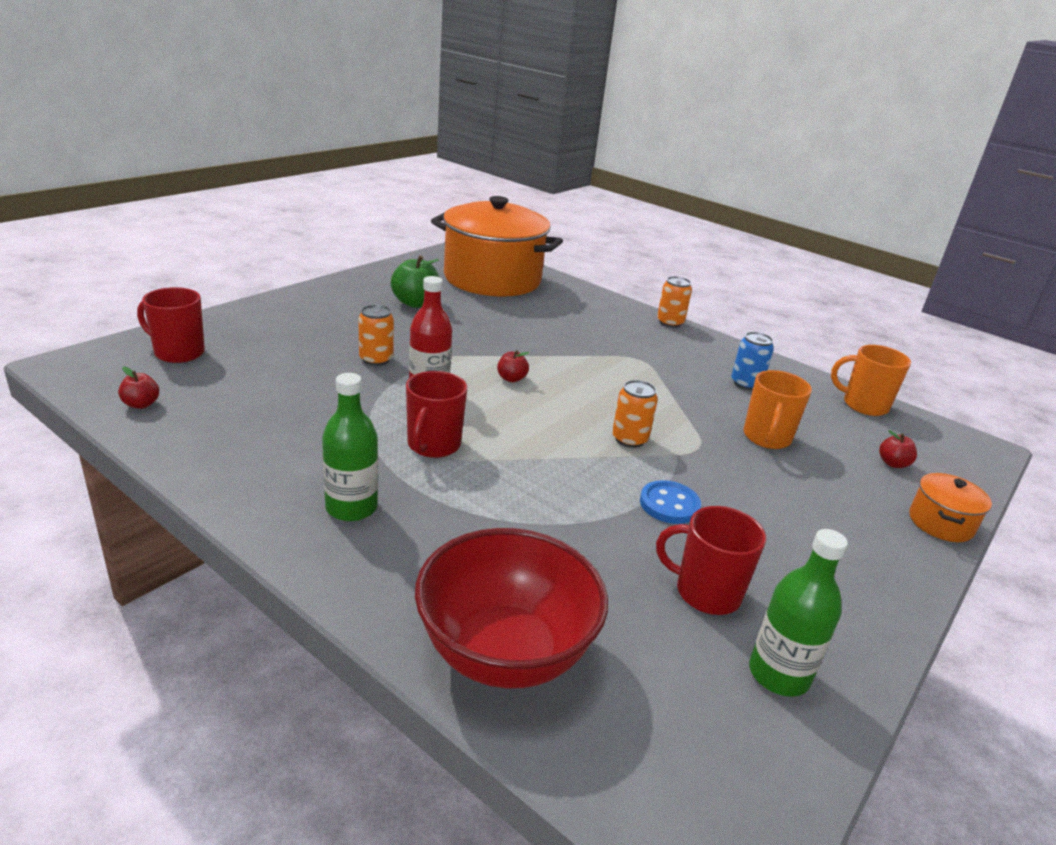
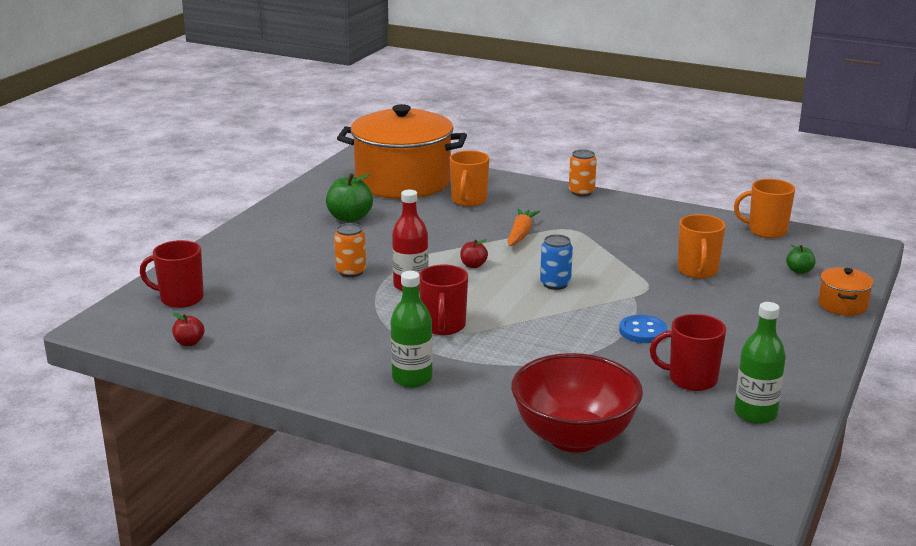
camera: 10 degrees left, 5 degrees down
orange can [612,380,658,448] -> none
blue can [731,332,774,390] -> blue can moved to [540,234,573,290]
red apple [879,430,917,468] -> green apple [786,244,816,274]
none -> orange mug [450,150,489,206]
none -> orange carrot [508,208,540,246]

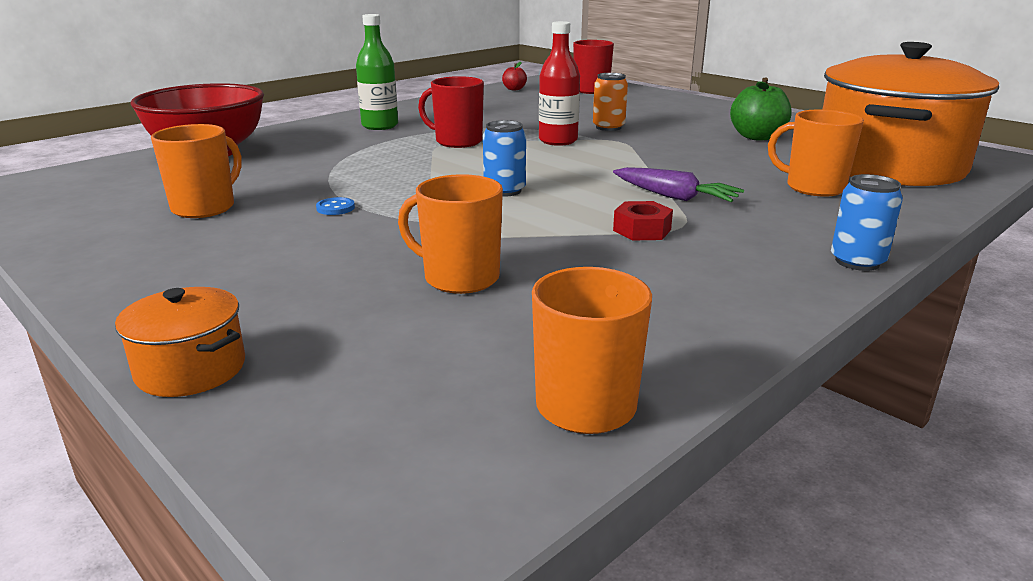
camera: 110 degrees right, 0 degrees up
red apple [460,239,488,268] -> none
orange carrot [508,208,540,246] -> purple carrot [613,167,744,202]
orange can [569,150,597,196] -> blue can [831,174,903,271]
blue button [619,315,667,343] -> blue button [316,197,355,215], size x0.59
red mug [650,314,726,391] -> orange mug [151,124,242,218]
green bottle [734,302,786,424] -> none
green apple [786,244,816,274] -> none
none -> red nut [613,201,673,241]

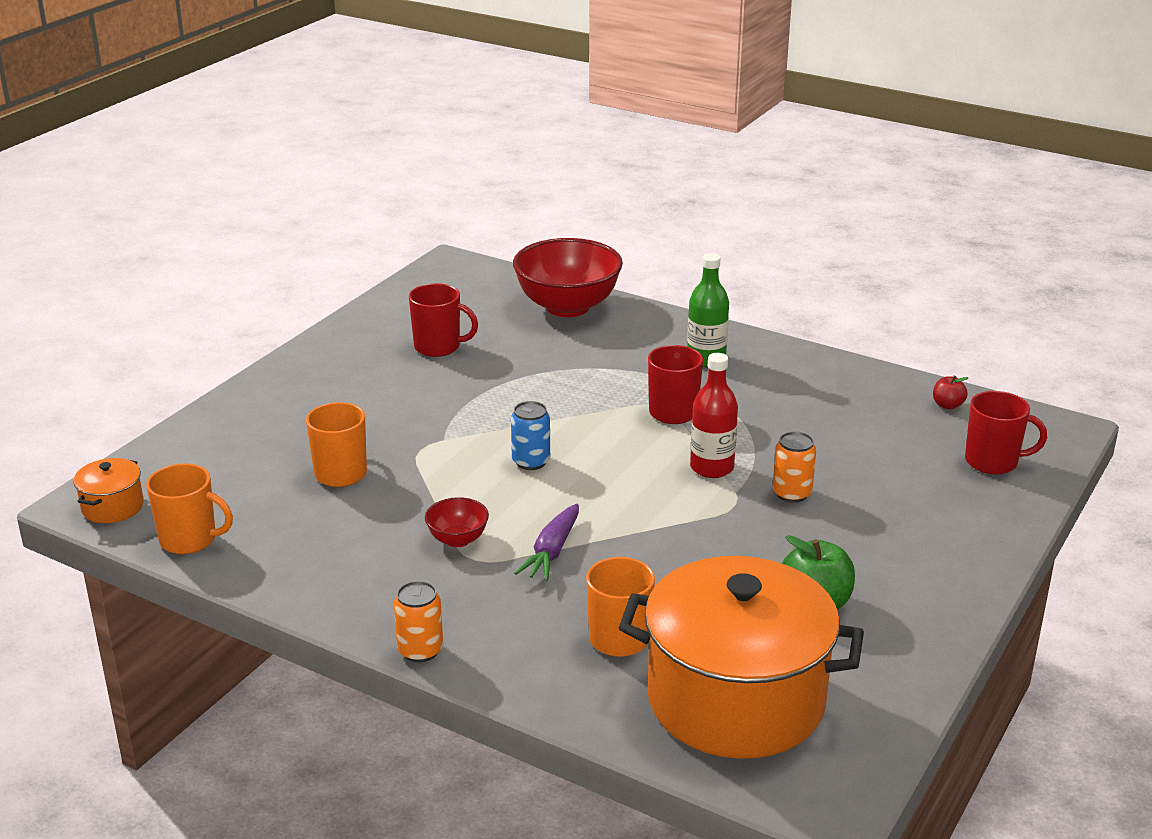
camera: 75 degrees right, 5 degrees up
orange pot [115,287,245,397] -> orange pot moved to [73,458,144,523]
orange mug [151,124,242,218] -> red mug [409,283,478,357]
blue button [316,197,355,215] -> none
red nut [613,201,673,241] -> red bowl [425,497,489,547]
blue can [831,174,903,271] -> orange can [394,581,443,662]

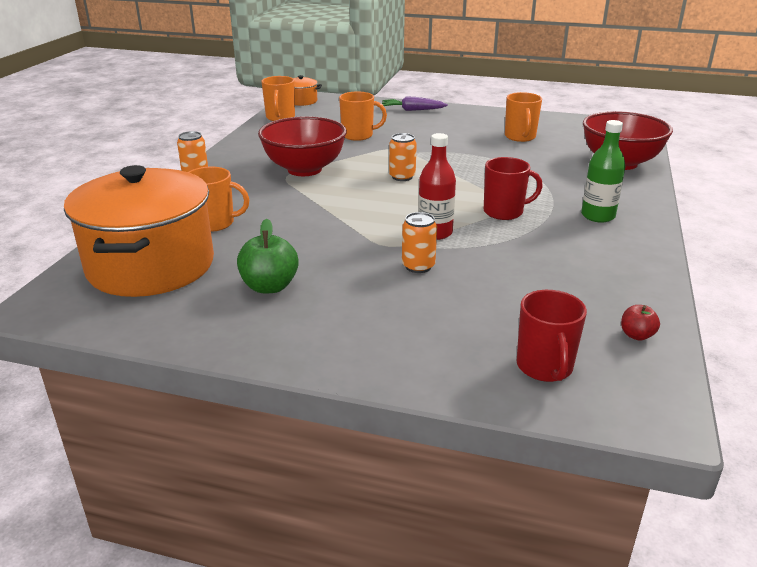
camera: 75 degrees right, 0 degrees up
red mug [409,283,478,357] -> orange mug [505,92,542,142]
red bowl [425,497,489,547] -> red bowl [258,116,347,176], size x2.18
blue can [511,401,550,470] -> orange can [389,133,417,181]
purple carrot [514,504,579,581] -> purple carrot moved to [382,96,448,111]

